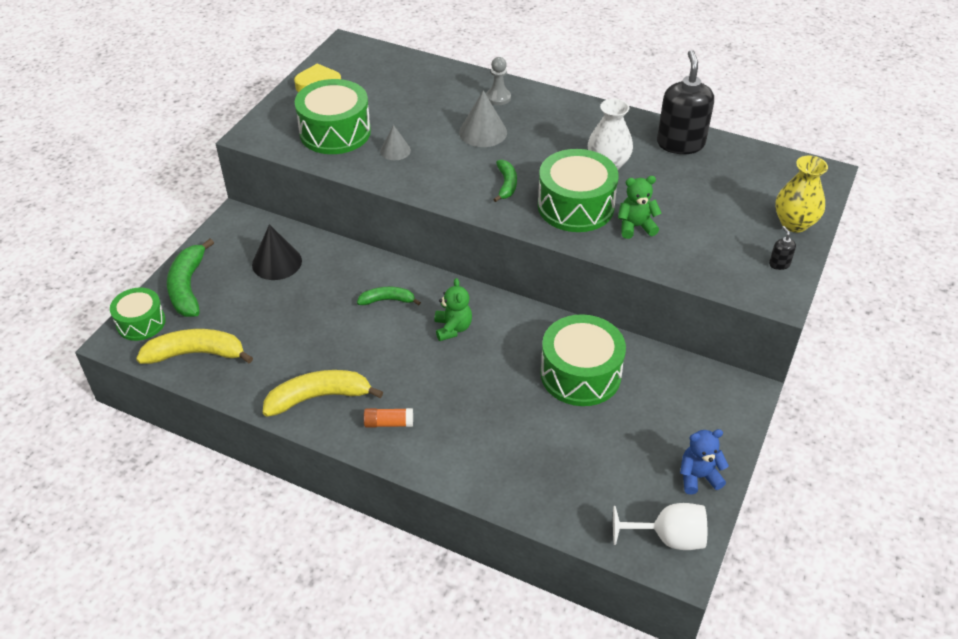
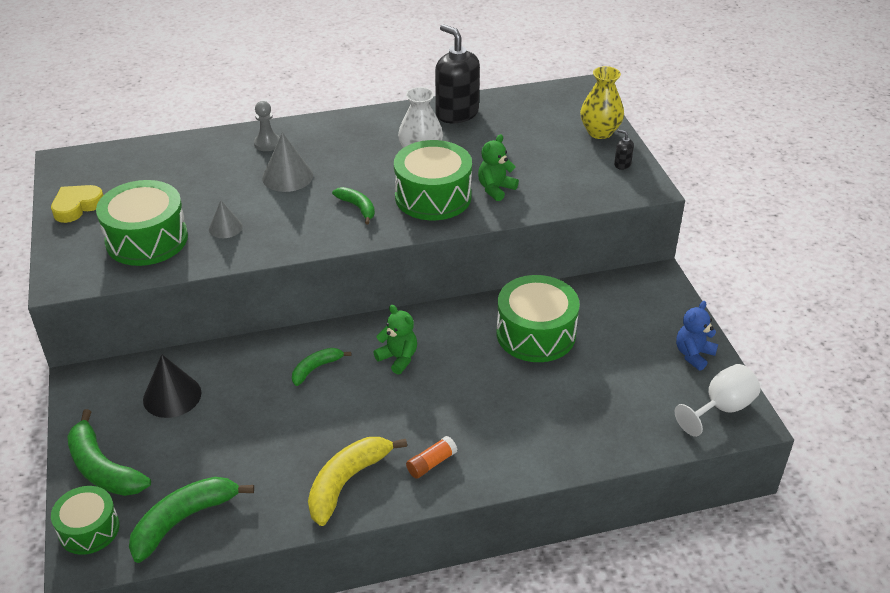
camera: 40 degrees left, 5 degrees down
yellow banana [136,329,253,364] -> green banana [129,477,254,563]

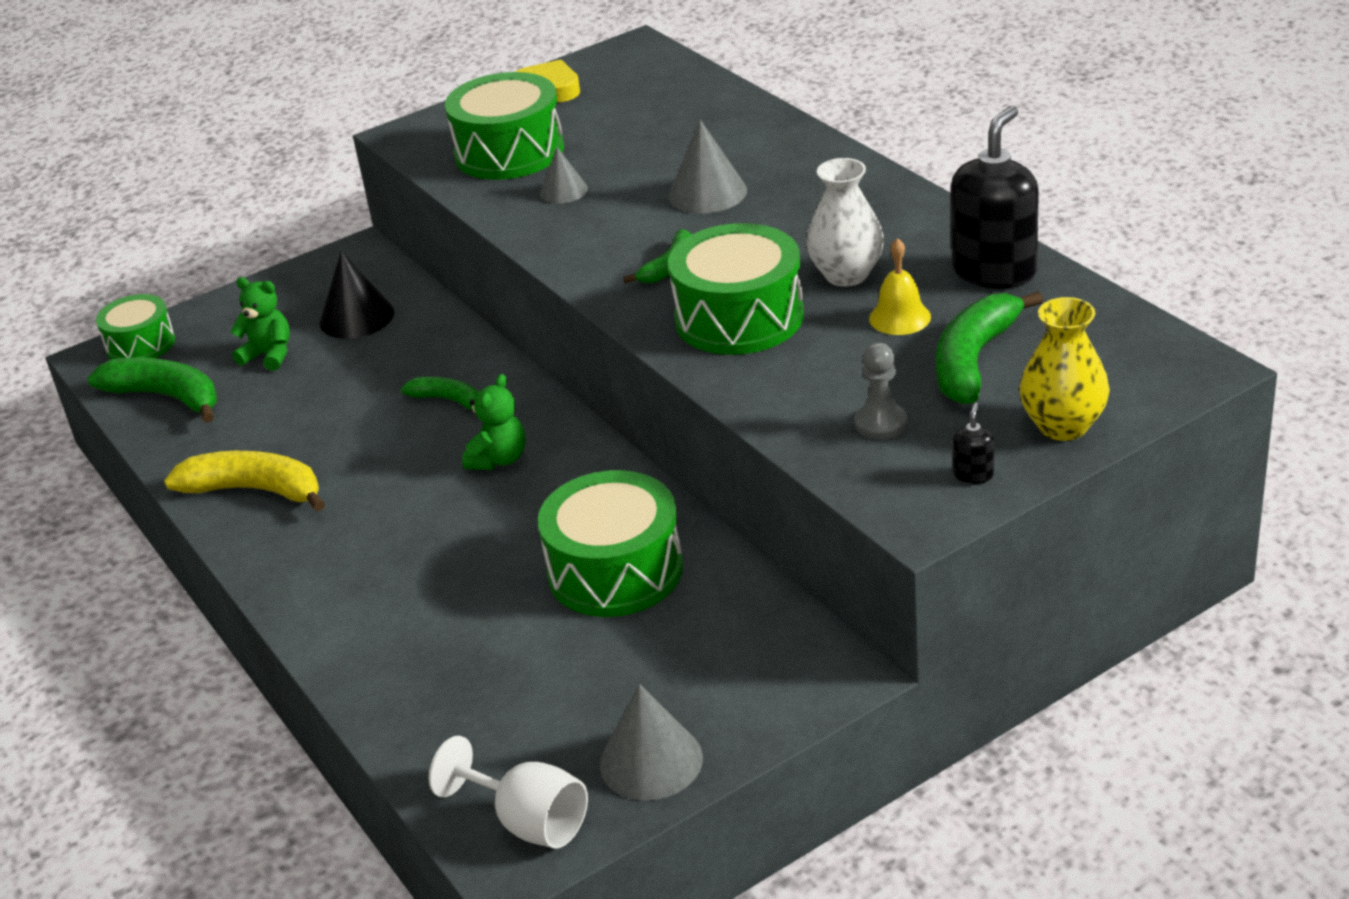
camera: 75 degrees right, 5 degrees down
green banana [67,409,151,496] -> green banana moved to [936,291,1043,404]
grey pawn [254,101,280,151] -> grey pawn moved to [855,343,907,440]
orange glue stick [406,436,457,479] -> none
green teddy bear [478,134,519,201] -> green teddy bear moved to [230,277,290,371]
blue teddy bear [676,301,718,371] -> grey cone [600,684,703,800]
none -> yellow bell [869,238,931,335]

